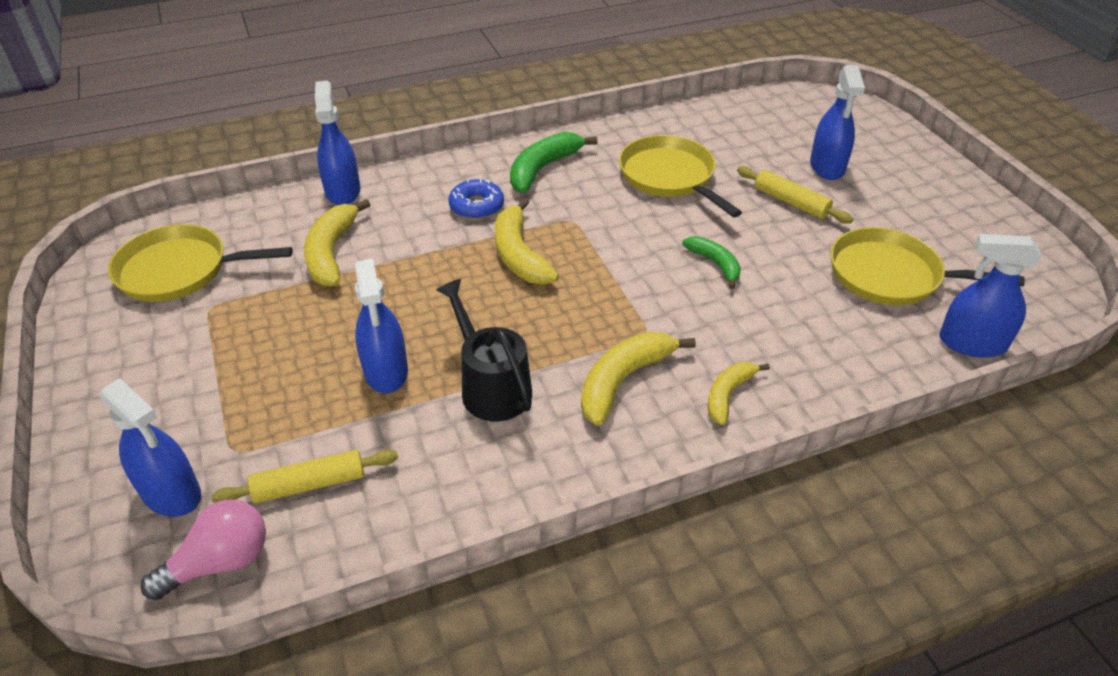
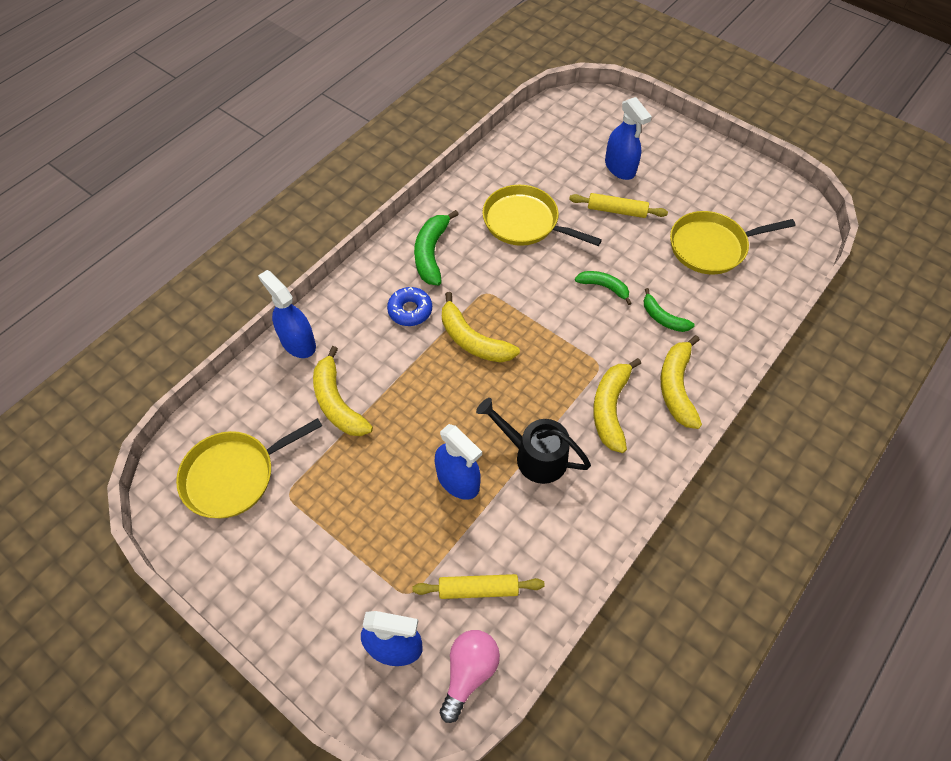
camera: 30 degrees left, 15 degrees up
yellow rolling pin [211,449,398,503] -> yellow rolling pin turned 45 degrees clockwise [413,574,545,599]
yellow banana [708,362,770,425] -> yellow banana [661,335,702,429], size x1.60
blue spray bottle [939,234,1042,358] -> none
none -> green banana [644,288,695,332]

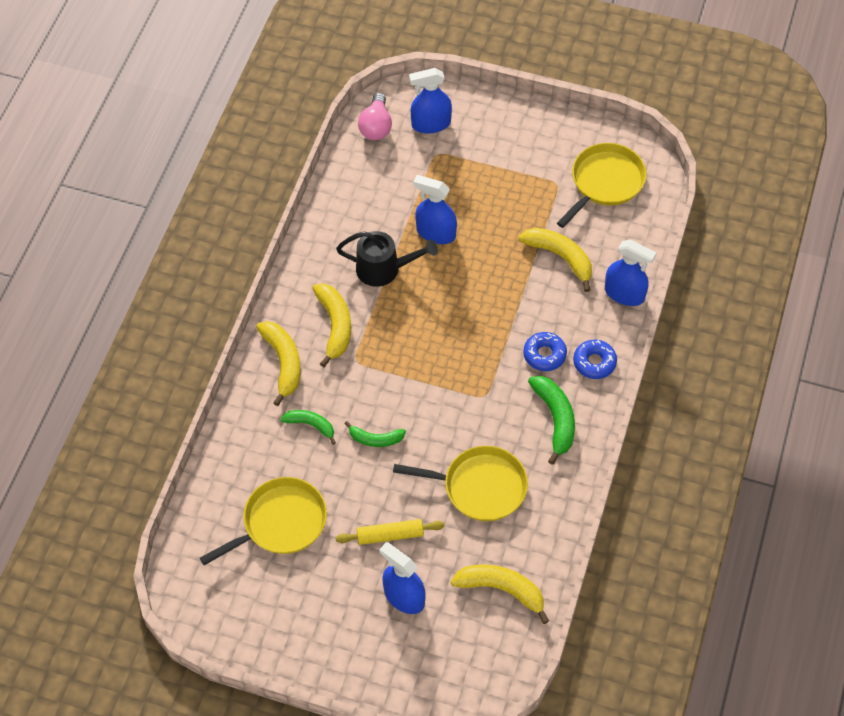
camera: 160 degrees right, 0 degrees up
yellow rolling pin [413,574,545,599] -> none
yellow banana [442,292,520,363] -> yellow banana moved to [451,564,549,624]
none -> blue donut [573,340,617,379]

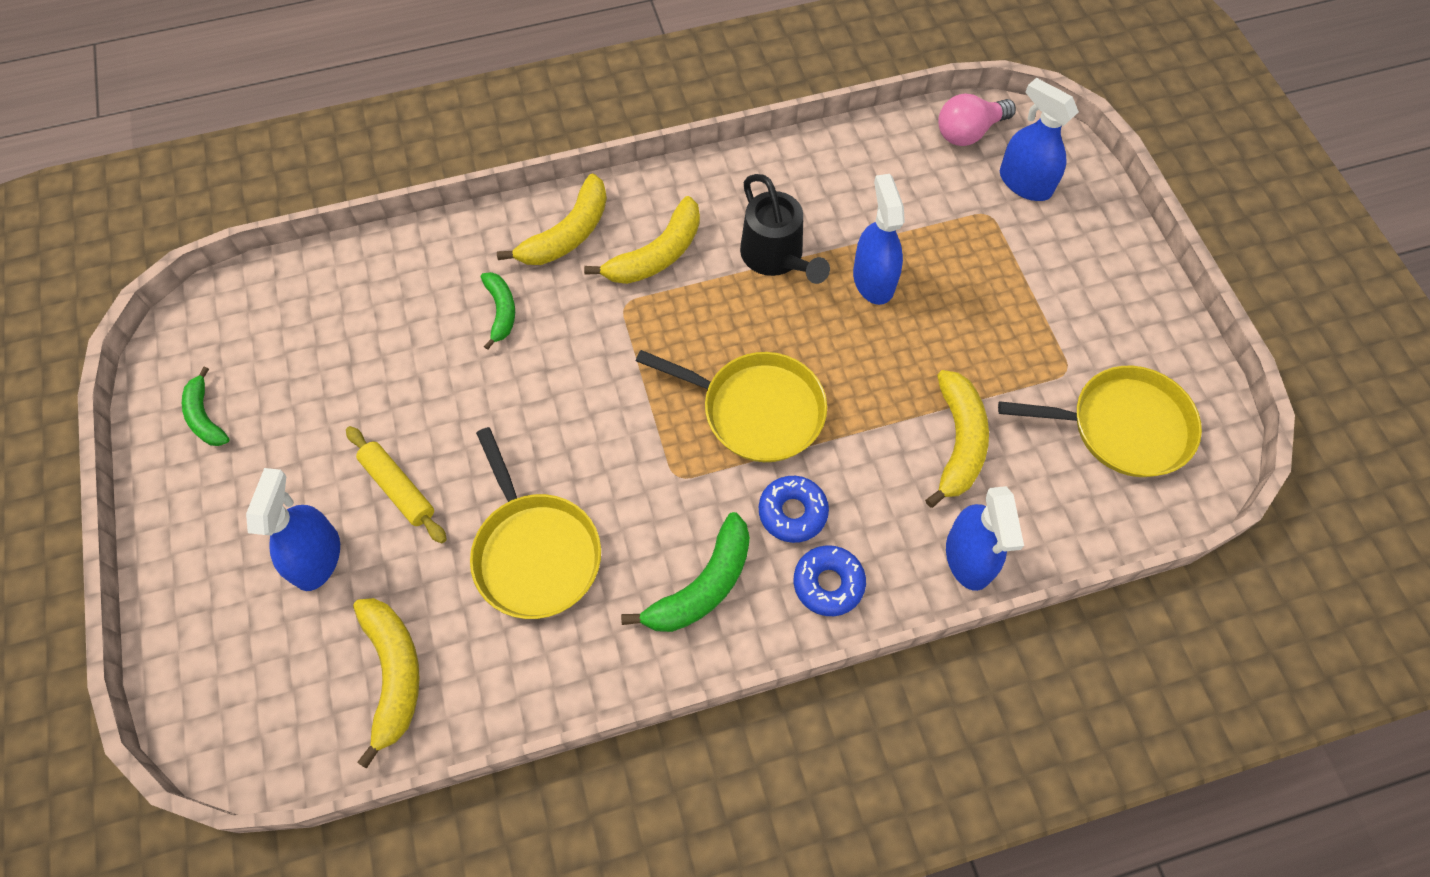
camera: 55 degrees right, 5 degrees up
yellow pan [200,477,327,565] -> yellow pan moved to [636,350,827,462]
green banana [344,421,406,447] -> green banana moved to [182,367,229,446]

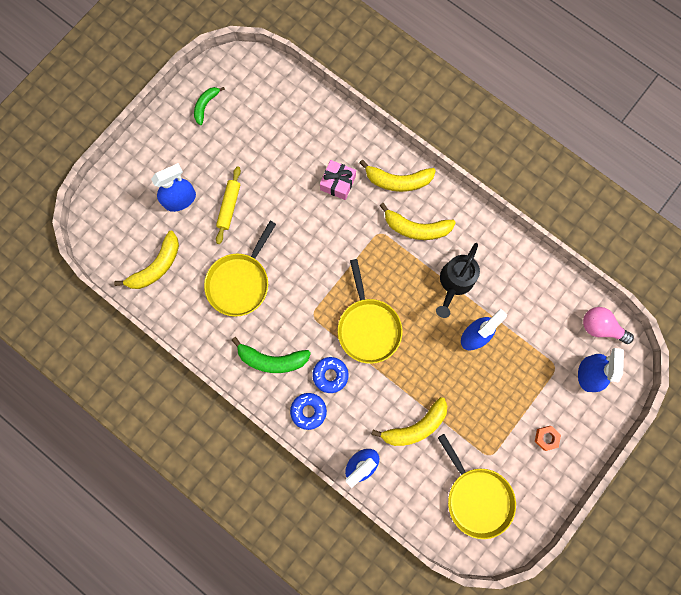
camera: 55 degrees right, 15 degrees up
green banana [481,272,515,350] -> pink gift [320,160,356,200]
none -> orange nut [535,426,561,451]

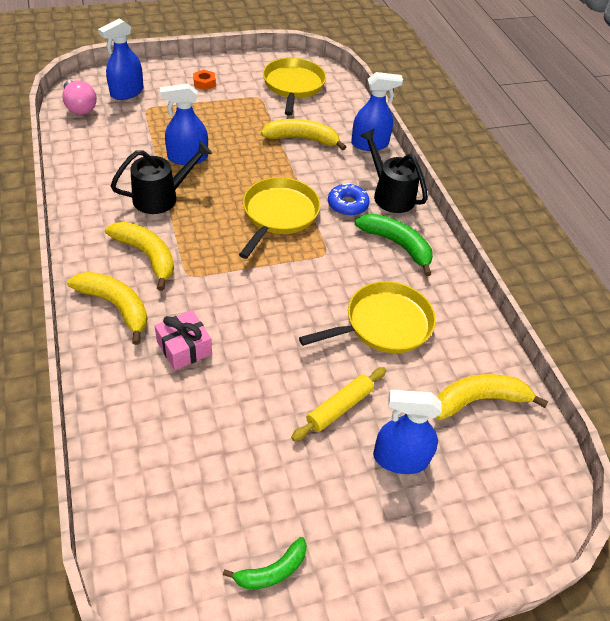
camera: 150 degrees left, 30 degrees down
blue donut [290,393,327,430] -> black watering can [360,129,428,213]

